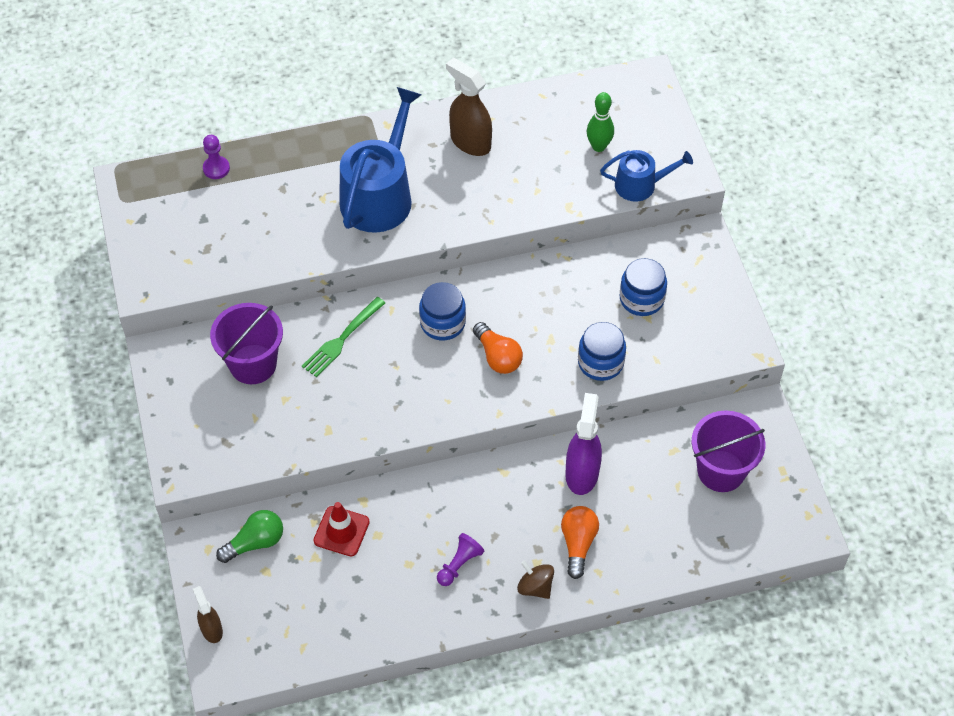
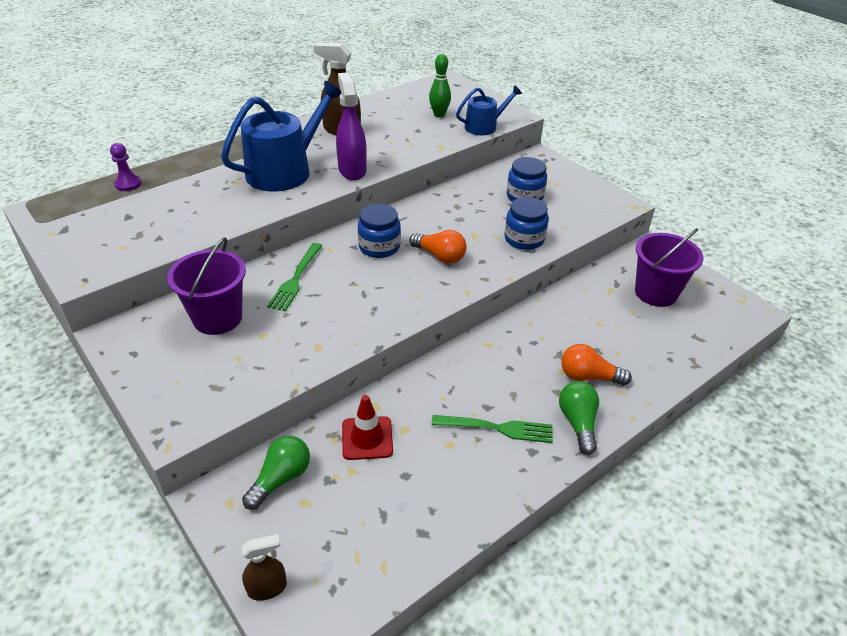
camera: 25 degrees left, 15 degrees down
brown spray bottle [193,586,223,643] -> brown spray bottle turned 120 degrees clockwise [241,534,287,601]
blue watering can [340,87,421,233] -> blue watering can turned 45 degrees clockwise [221,80,341,192]
purple pawn [437,533,484,586] -> green fork [431,415,553,443]
brown spinning top [517,560,554,599] -> green light bulb [559,381,599,455]
orange light bulb [561,506,599,579] -> orange light bulb turned 60 degrees counterclockwise [561,344,632,386]
purple spray bottle [565,393,602,495] -> purple spray bottle moved to [336,72,367,180]

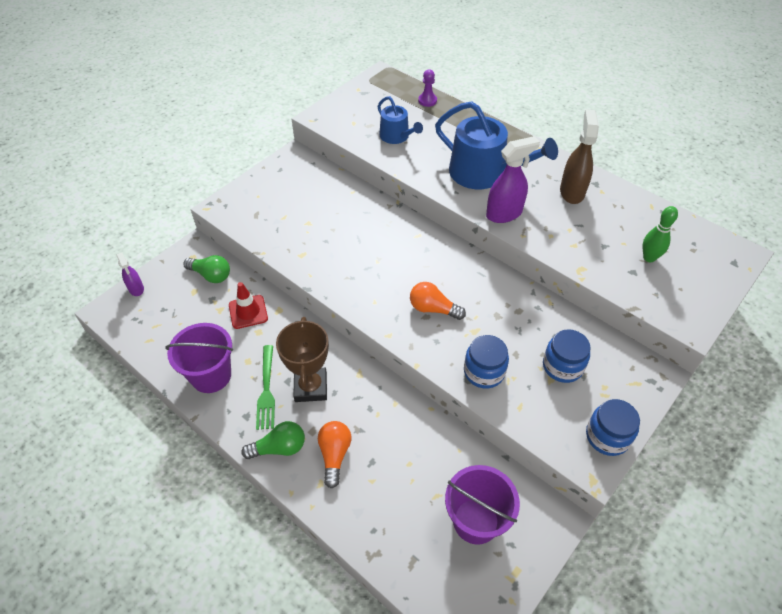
camera: 80 degrees right, 10 degrees up
purple bucket [167,237,246,335] -> purple bucket moved to [165,323,233,393]
brown spray bottle [241,534,287,601] -> purple spray bottle [116,253,144,296]
green fork [267,243,323,311] -> none
blue jar [358,204,401,258] -> blue jar moved to [586,399,640,456]
orange light bulb [409,230,467,264] -> orange light bulb turned 90 degrees clockwise [410,282,466,320]
blue watering can [456,85,522,135] -> blue watering can moved to [377,96,423,144]
none -> brown trophy [276,317,329,402]

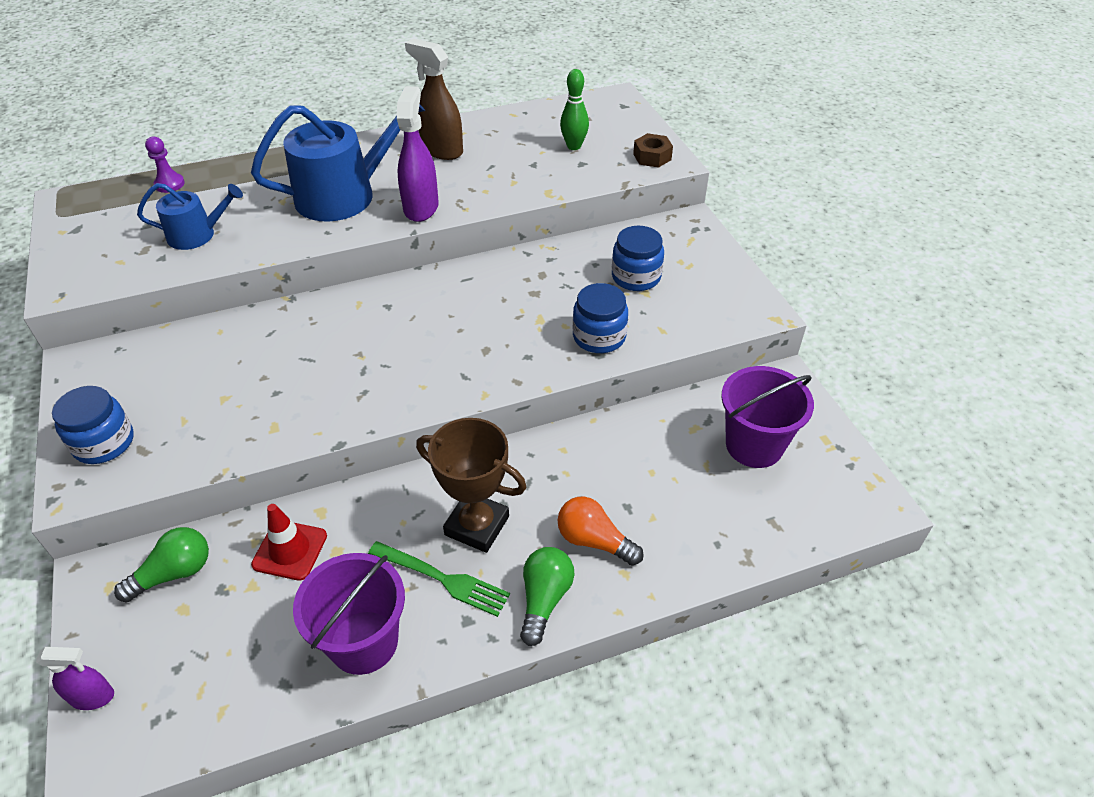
camera: 60 degrees left, 5 degrees down
orange light bulb [410,282,466,320] -> none
blue jar [586,399,640,456] -> blue jar moved to [52,386,134,464]
none -> brown nut [633,133,673,168]

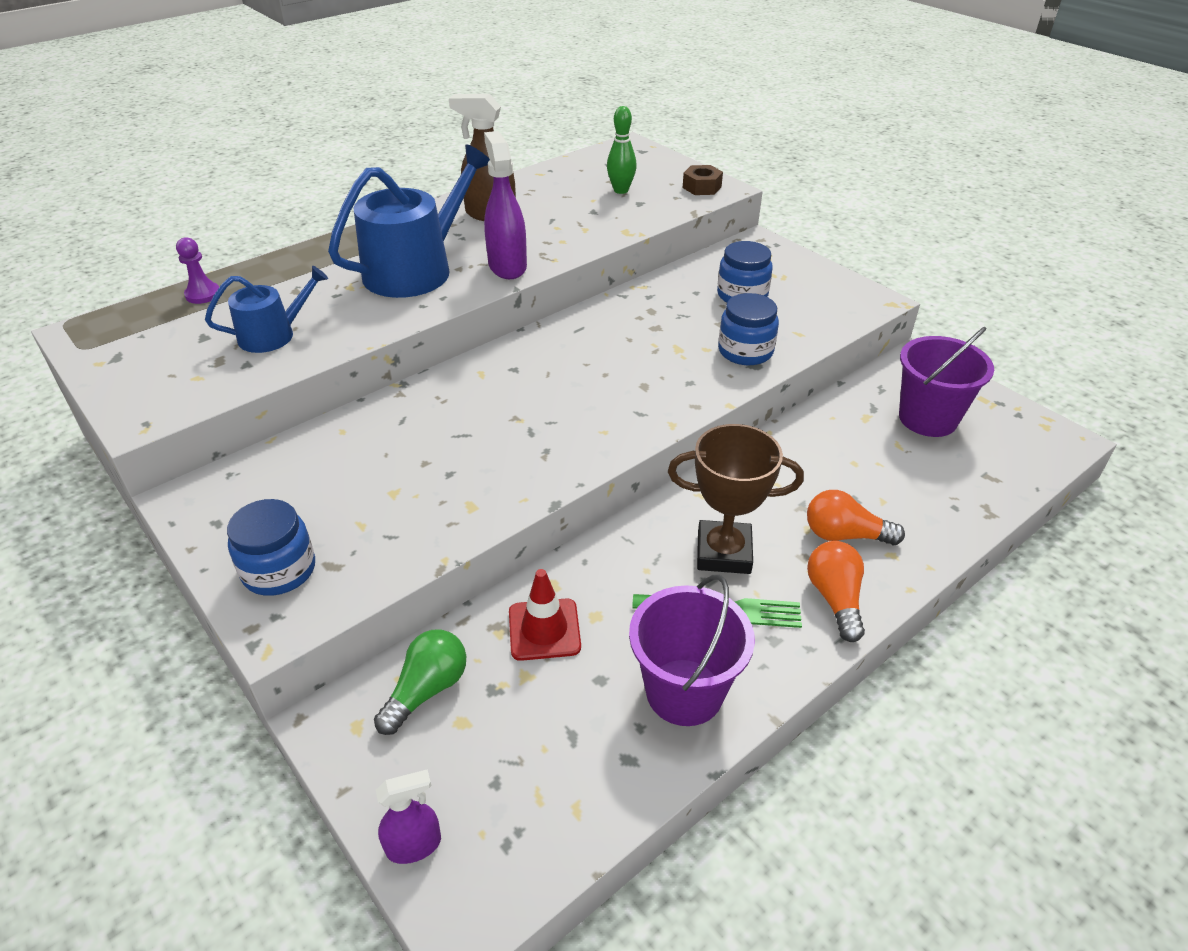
camera: 20 degrees left, 5 degrees down
green light bulb [520,547,575,646] -> orange light bulb [807,541,865,642]

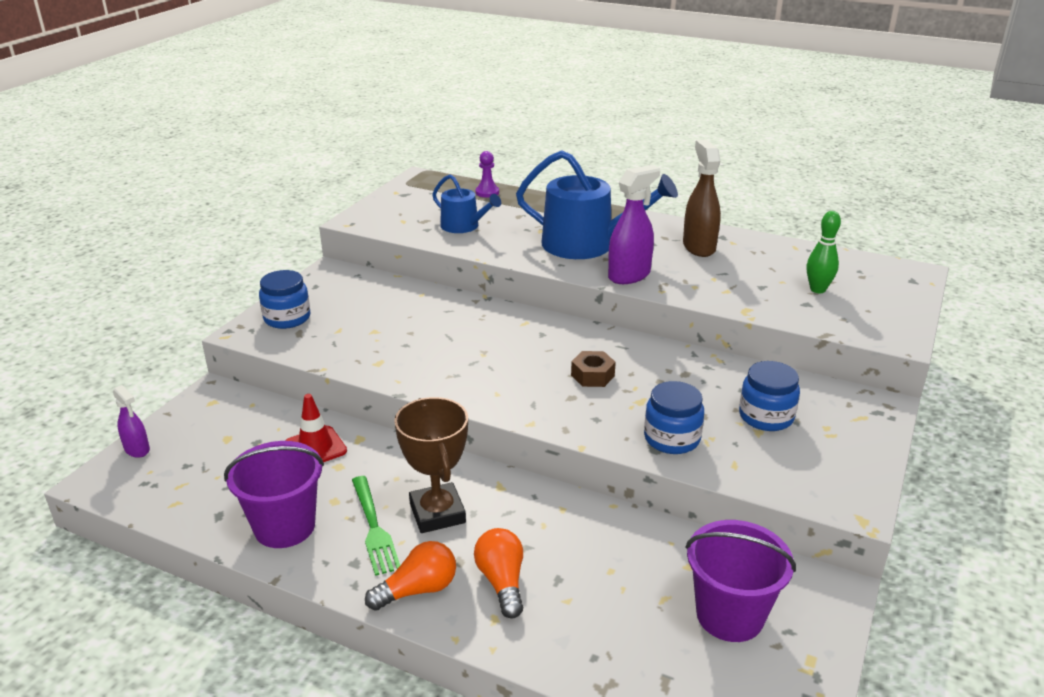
camera: 65 degrees right, 10 degrees down
green light bulb [374,630,466,735] -> none
brown nut [683,165,723,195] -> brown nut moved to [571,351,616,387]

